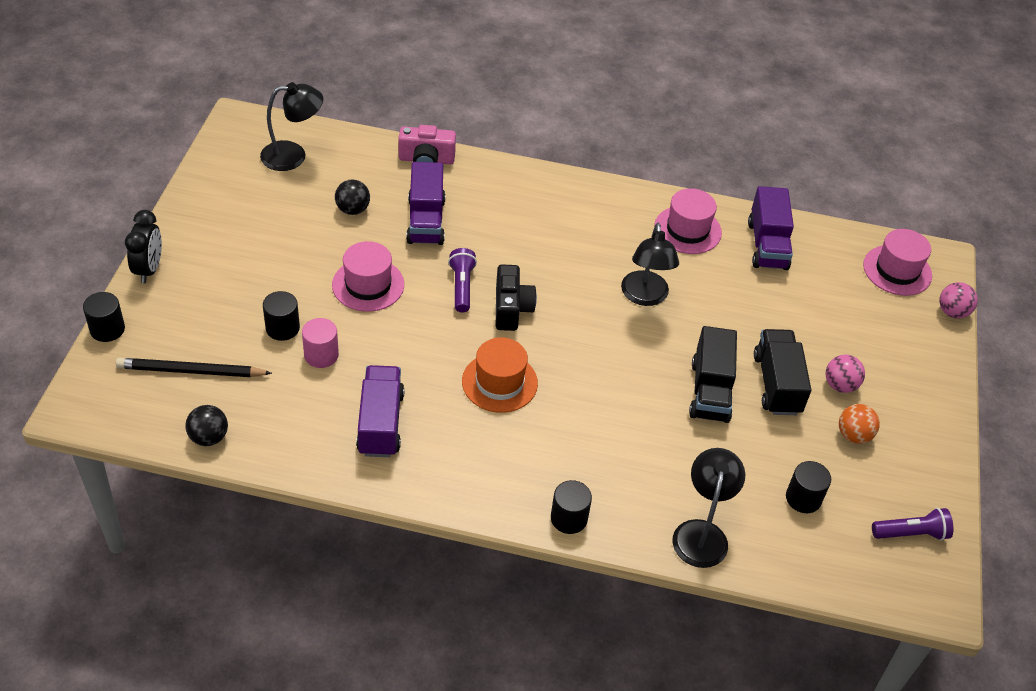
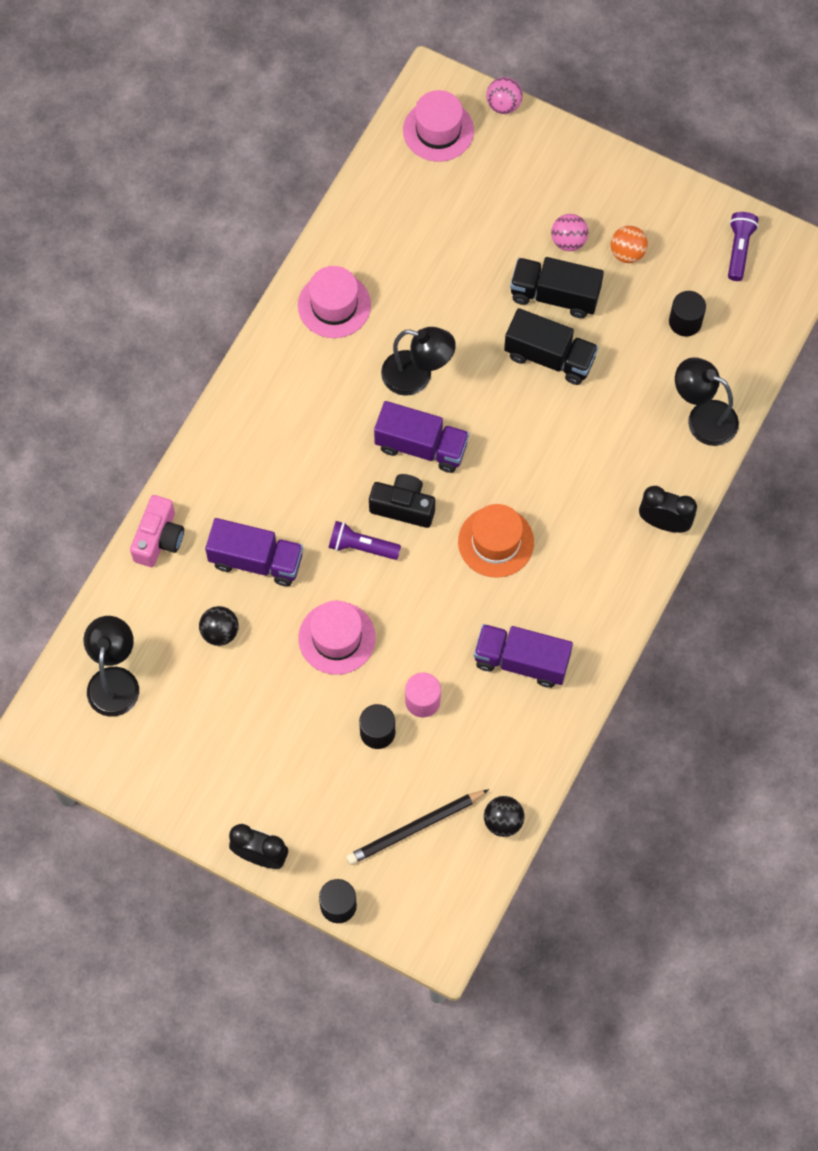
camera: 70 degrees left, 20 degrees up
black pencil [116,358,272,377] -> black pencil turned 45 degrees clockwise [346,789,489,865]
black cylinder [551,480,592,534] -> black clock [639,486,697,533]
purple truck [748,186,794,270] -> purple truck moved to [374,401,469,473]

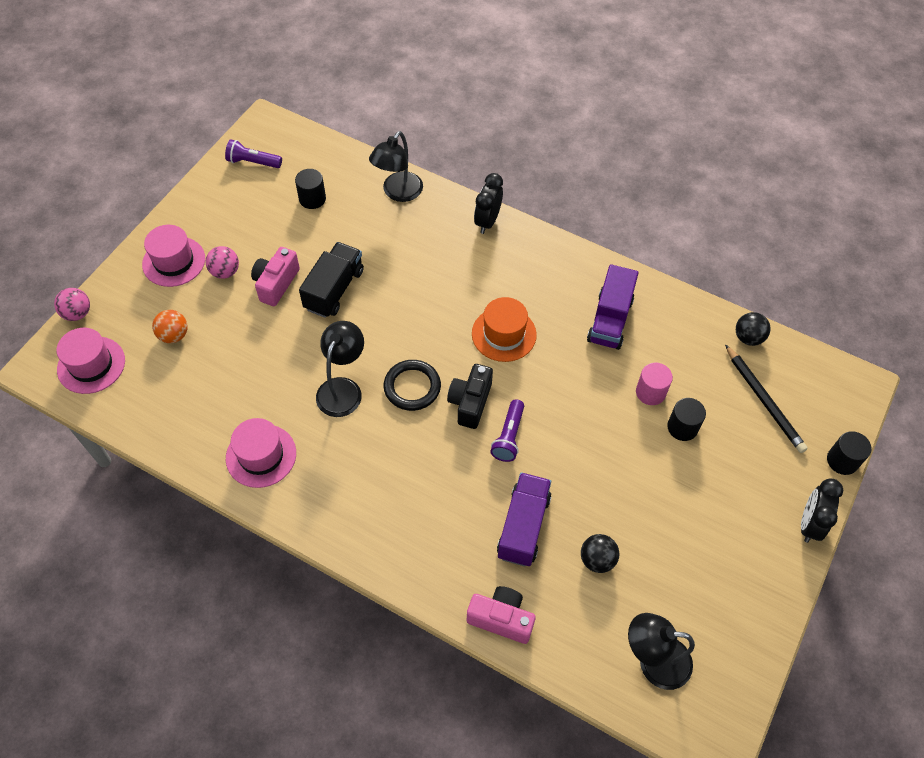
camera: 90 degrees left, 10 degrees down
pink hat [298,601,376,675] -> pink hat moved to [142,225,205,287]
purple truck [374,401,469,473] -> black ring [384,360,441,411]
black truck [510,257,604,318] -> pink camera [251,247,300,306]
orange ball [611,226,648,263] -> orange ball moved to [152,310,188,343]

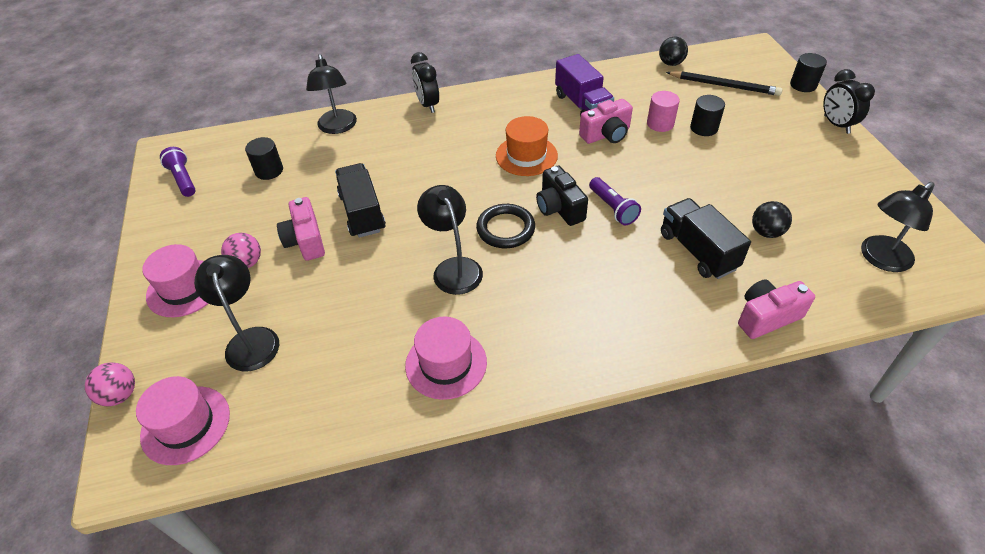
camera: 40 degrees left, 10 degrees down
orange ball [152,310,188,343] -> black lamp [194,255,279,371]
purple flashlight [225,139,282,168] -> purple flashlight turned 90 degrees clockwise [160,147,196,197]
purple truck [497,472,551,566] -> black truck [661,198,751,279]
none -> pink camera [579,99,633,144]

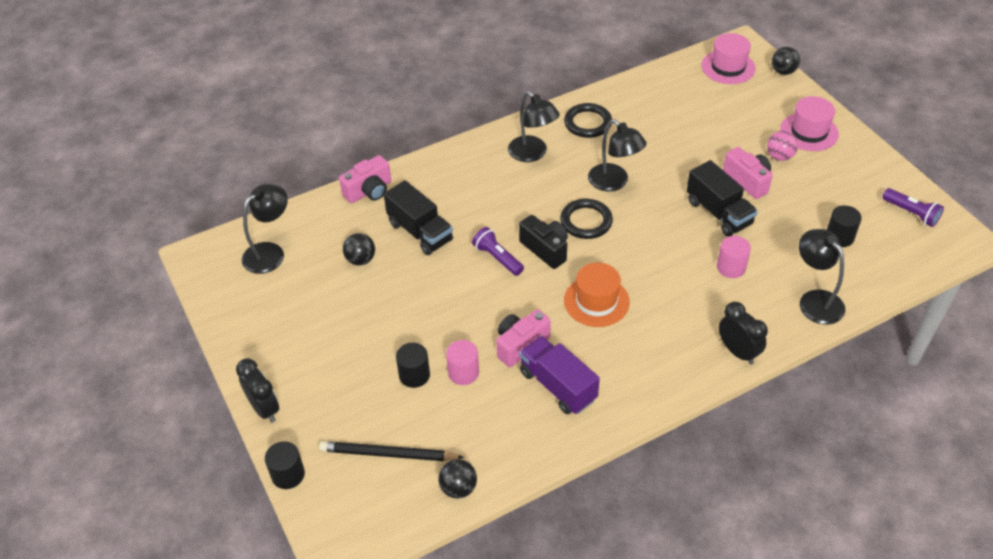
camera: 165 degrees right, 0 degrees up
pink ball [85,362,135,406] -> black ball [772,47,800,75]
black lamp [194,255,279,371] -> black lamp moved to [508,91,560,162]
pink hat [405,317,487,400] -> black ring [564,103,612,138]
none -> pink cylinder [717,236,751,278]

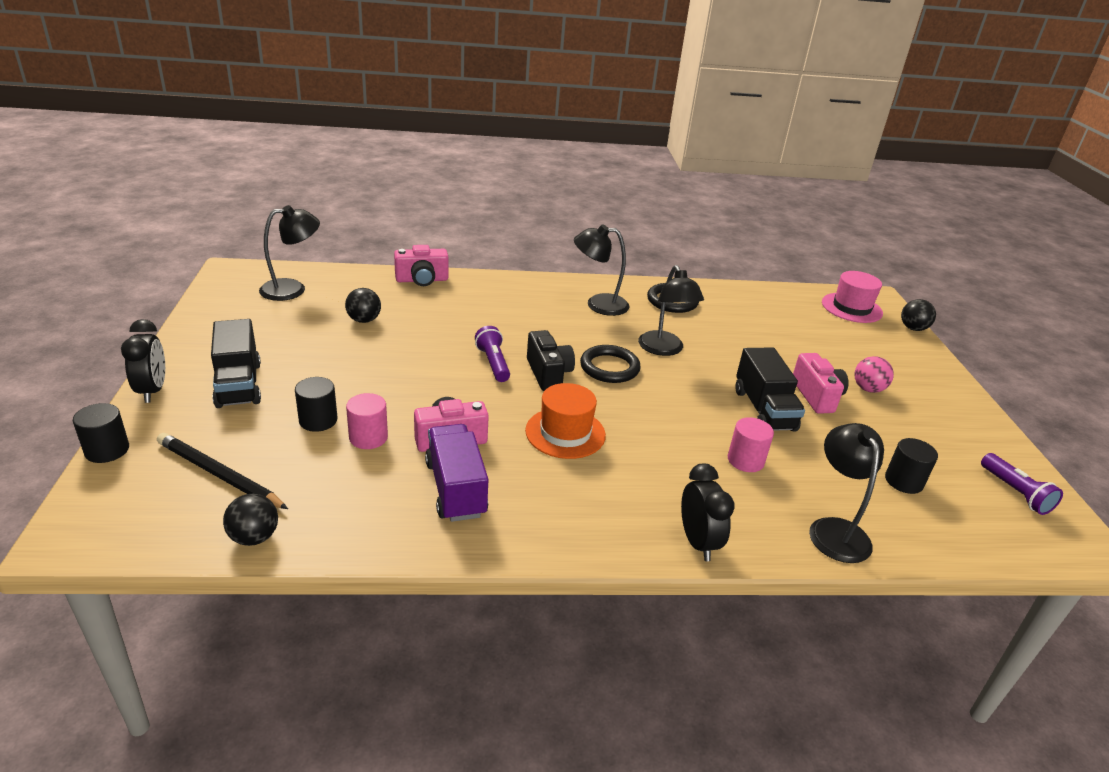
camera: 20 degrees right, 15 degrees down
black truck [384,180,453,255] -> black truck moved to [211,319,261,408]
black lamp [508,91,560,162] -> black lamp turned 105 degrees clockwise [574,225,630,316]
pink hat [780,96,839,151] -> none

